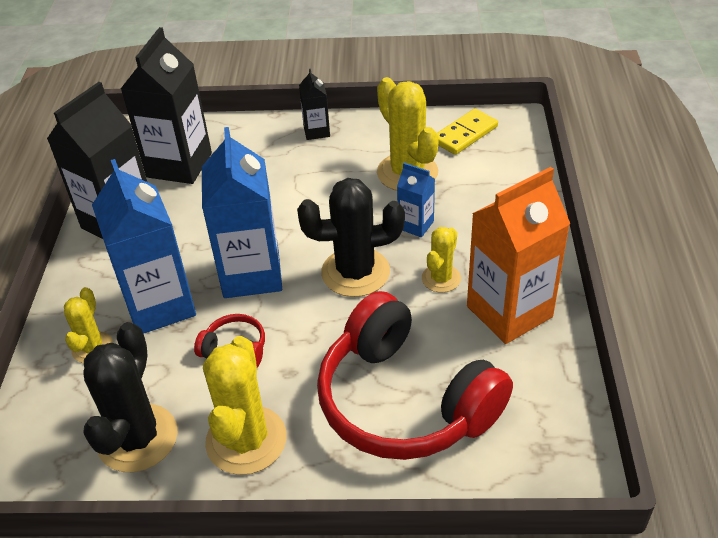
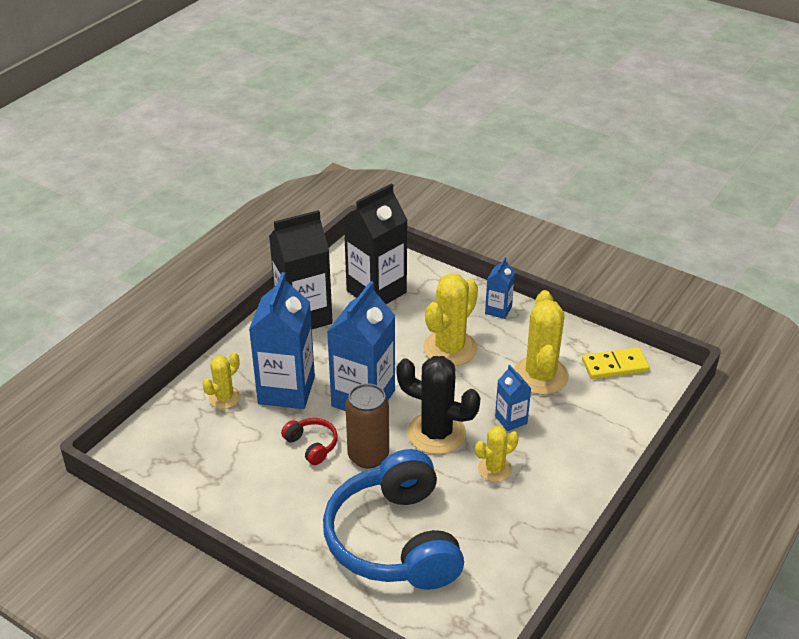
camera: 30 degrees right, 5 degrees down
black cactus [83,322,178,472] -> none
yellow cactus [203,336,287,475] -> yellow cactus moved to [423,273,478,366]
black carton [299,69,330,140] -> blue carton [485,257,515,319]
red headphones [317,291,513,460] -> blue headphones [323,449,464,590]
orange carton [467,167,570,344] -> none
none -> brown can [345,383,389,469]

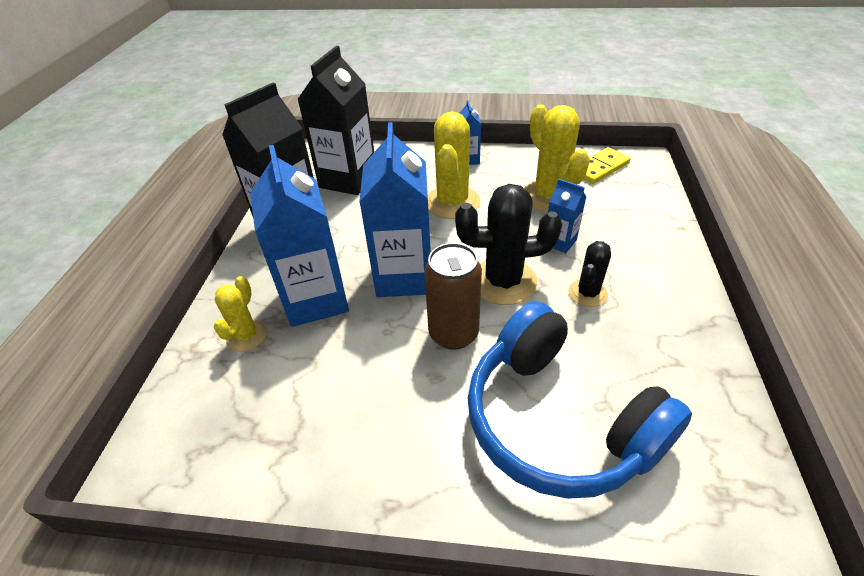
camera: 25 degrees left, 5 degrees up
red headphones [281,418,338,465] -> none
yellow cactus [475,426,519,482] -> black cactus [569,241,611,307]

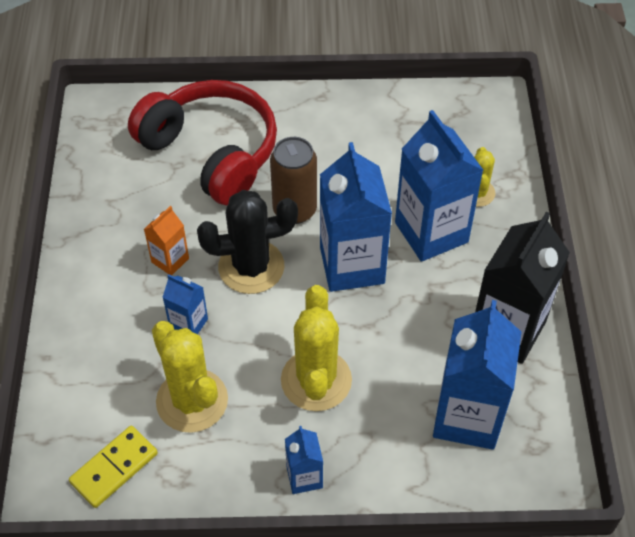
camera: 170 degrees right, 10 degrees up
black carton [297,46,374,195] -> blue carton [433,300,522,450]
blue headphones [468,301,692,499] -> red headphones [128,80,277,205]
black cactus [569,241,611,307] -> orange carton [144,206,189,276]

